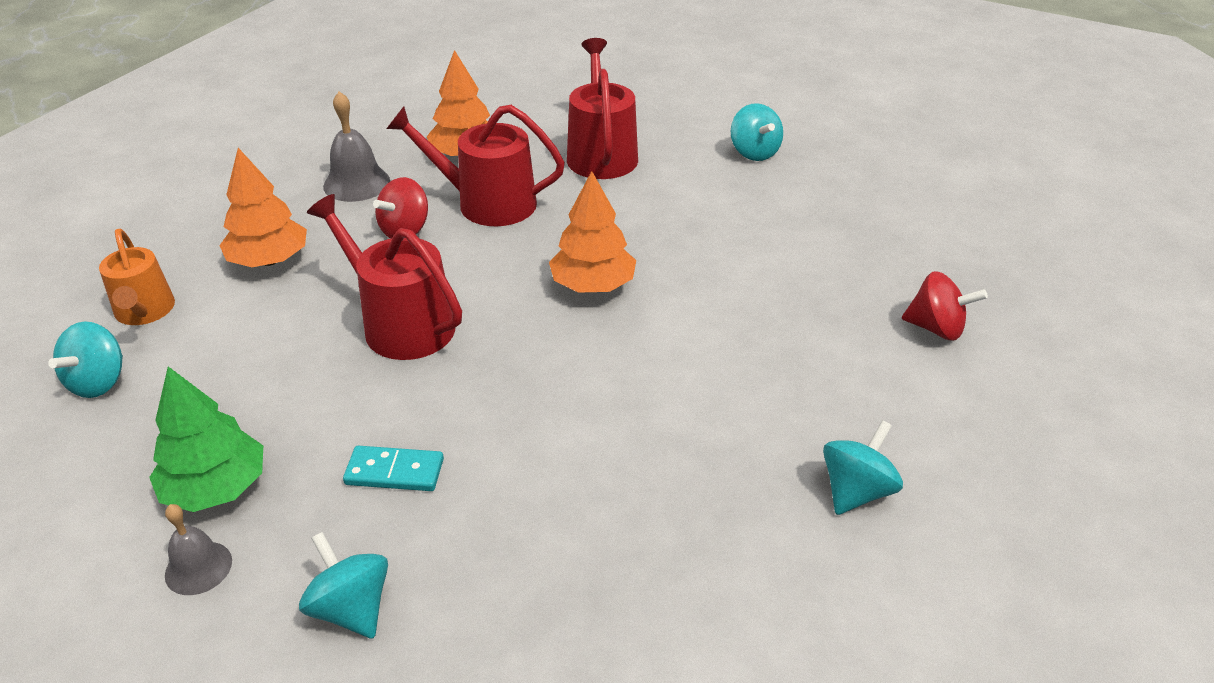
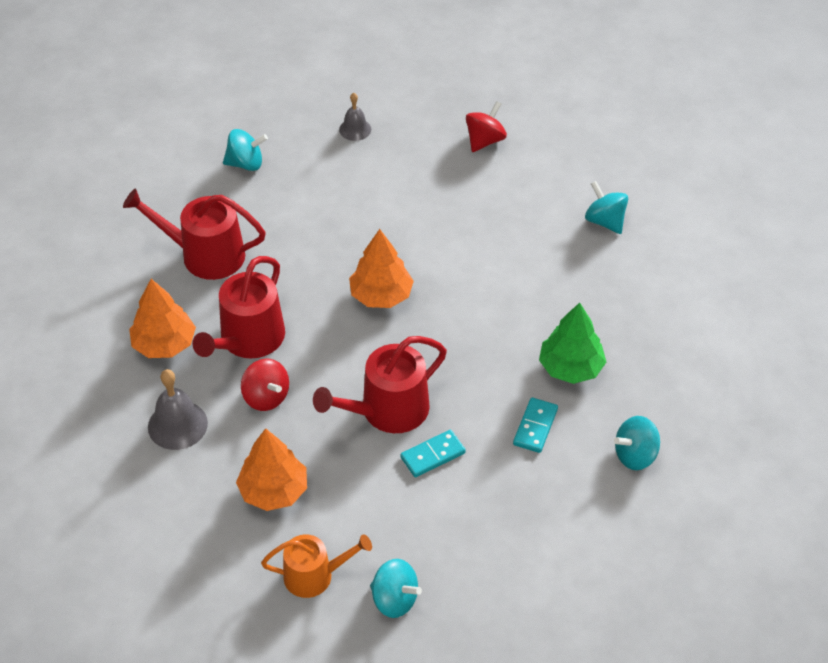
camera: 75 degrees left, 10 degrees up
green tree [149,366,263,512] -> green tree moved to [539,302,606,384]
grey bell [165,504,232,595] -> grey bell moved to [339,93,371,141]
none -> turquoise domino [400,430,466,477]

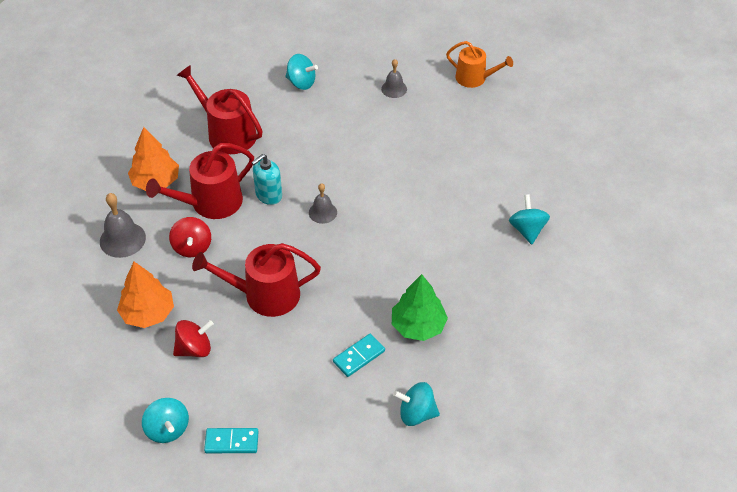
camera: 30 degrees right, 0 degrees up
orange watering can [261,534,372,598] -> orange watering can moved to [446,41,513,88]
orange tree [349,229,414,308] -> grey bell [309,183,337,224]
turquoise domino [400,430,466,477] -> turquoise domino moved to [204,428,259,453]
red spinning top [466,101,507,152] -> red spinning top moved to [173,320,214,357]
none -> turquoise soap dispenser [251,154,282,205]

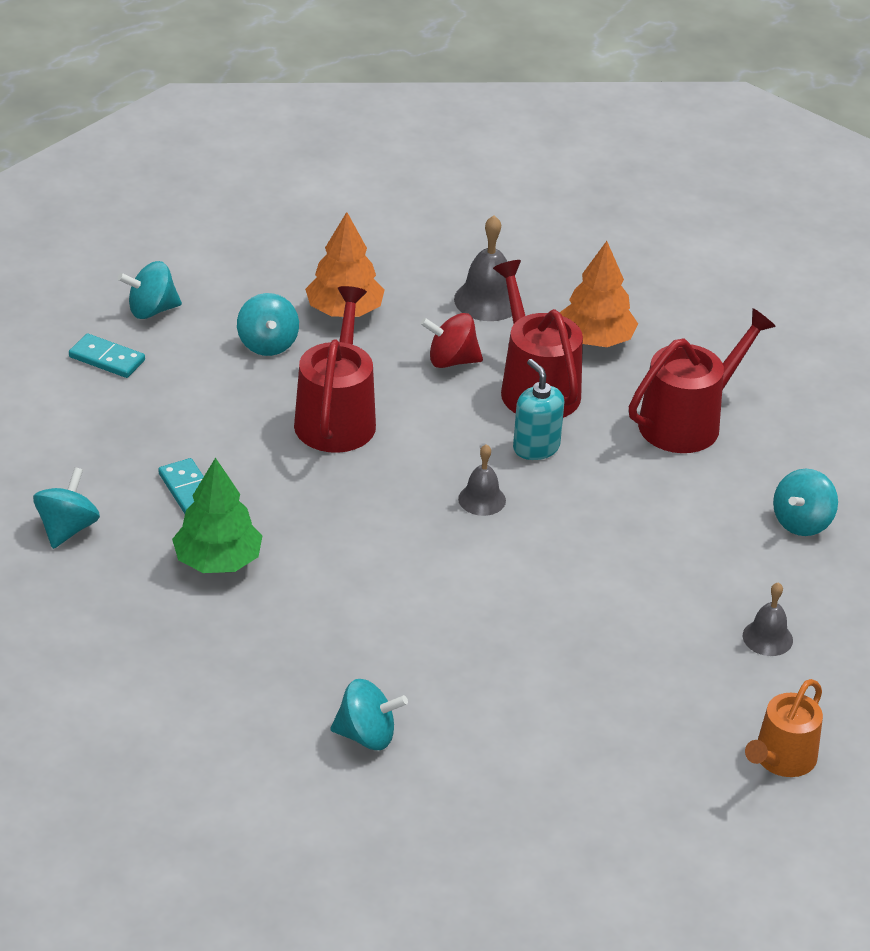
camera: 100 degrees right, 10 degrees down
red spinning top [173,320,214,357] -> turquoise spinning top [237,293,299,356]
turquoise domino [204,428,259,453] -> turquoise domino turned 75 degrees counterclockwise [69,334,145,378]

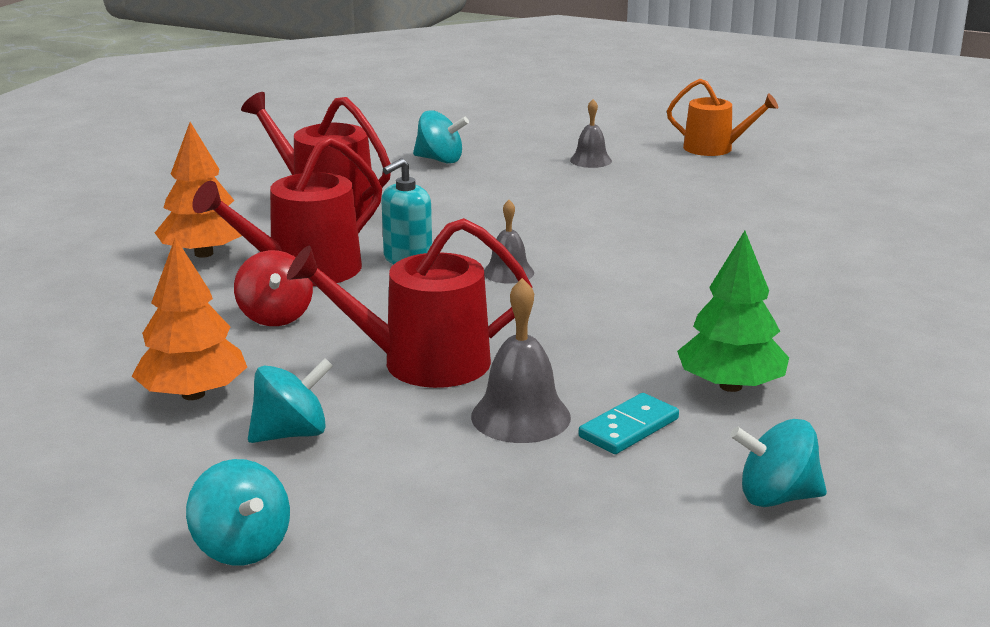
camera: 105 degrees left, 15 degrees down
turquoise domino [69,334,145,378] -> none
turquoise spinning top [330,679,408,750] -> none
grey bell [454,215,522,321] -> grey bell moved to [471,278,571,443]

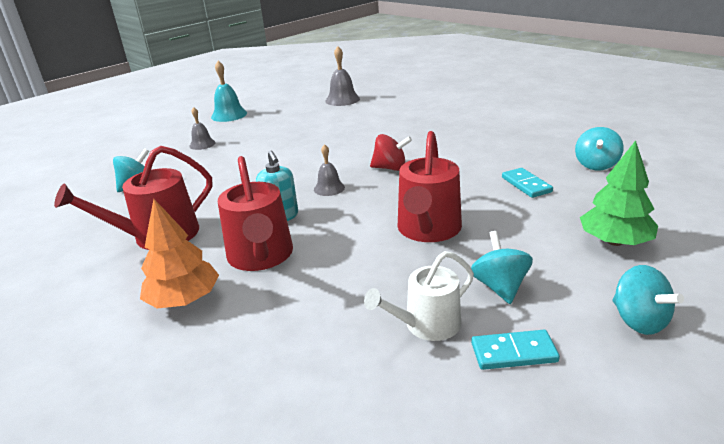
camera: 65 degrees left, 5 degrees up
orange tree [132,237,247,400] -> white watering can [364,251,474,341]
turquoise spinning top [186,459,290,565] -> turquoise spinning top turned 75 degrees clockwise [613,265,684,335]
red spinning top [234,250,313,326] -> red spinning top moved to [370,134,412,171]
grey bell [471,278,571,443] -> grey bell moved to [326,46,360,106]
orange watering can [667,79,778,156] -> turquoise bell [211,61,247,122]
green tree [677,231,789,392] -> green tree moved to [580,140,658,246]
none -> turquoise domino [471,330,560,370]

